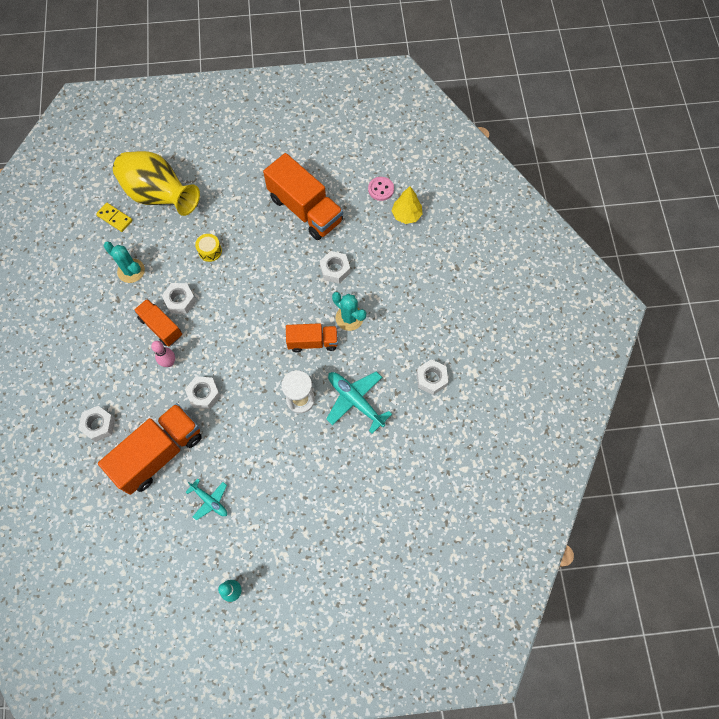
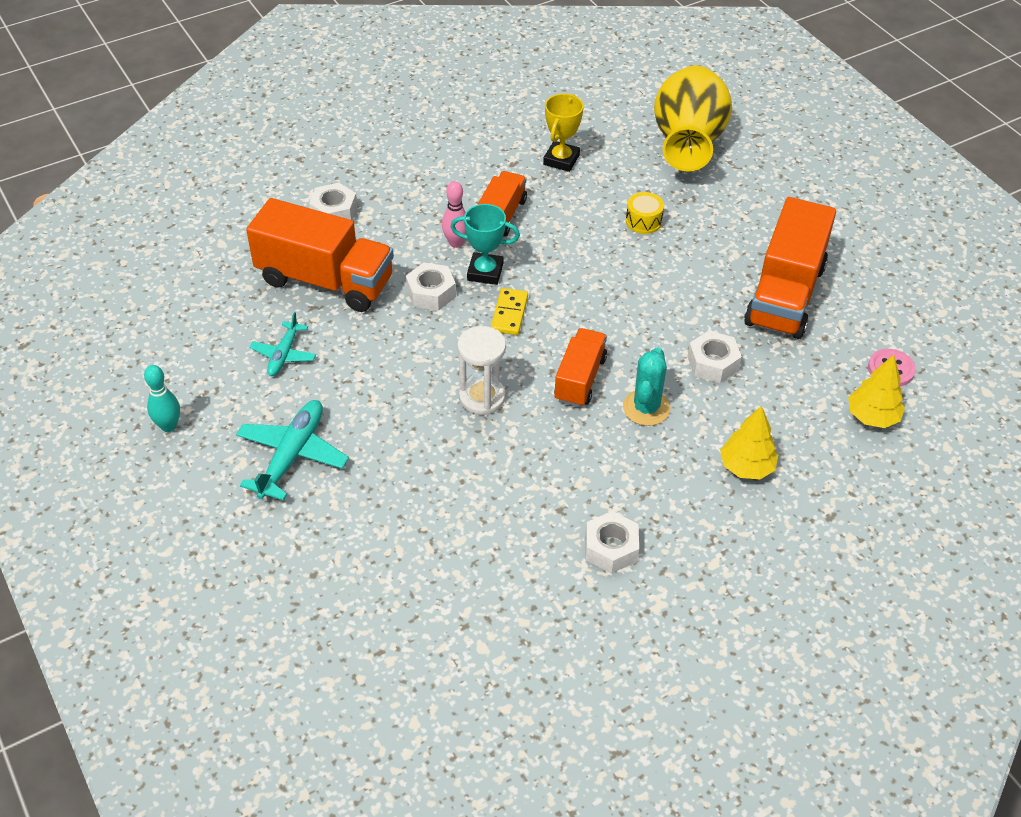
camera: 65 degrees right, 20 degrees down
yellow domino [96,203,133,232] -> yellow domino moved to [491,288,528,335]
turquoise cactus [103,242,145,283] -> yellow trophy [543,94,584,172]
white nut [162,283,196,314] -> none
orange truck [286,323,338,352] -> orange truck turned 135 degrees counterclockwise [554,328,607,407]
turquoise plane [327,372,392,434] -> turquoise plane moved to [236,400,349,501]
none -> turquoise trophy [451,204,520,285]
none -> yellow tree [720,406,778,479]

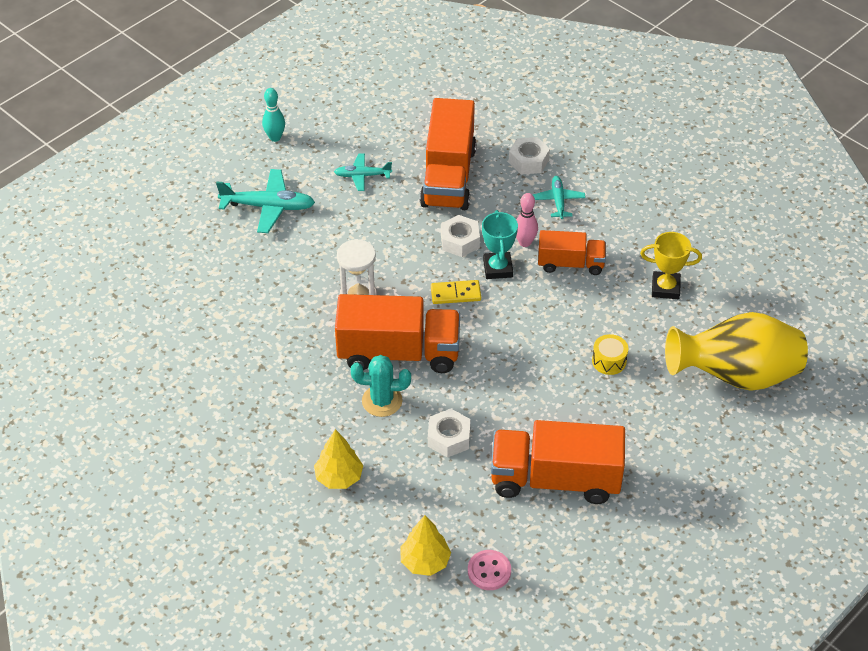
camera: 75 degrees right, 0 degrees up
orange truck [554,328,607,407] -> orange truck [335,294,460,373], size x1.73
white nut [585,511,639,573] -> none
none -> turquoise plane [533,176,586,219]

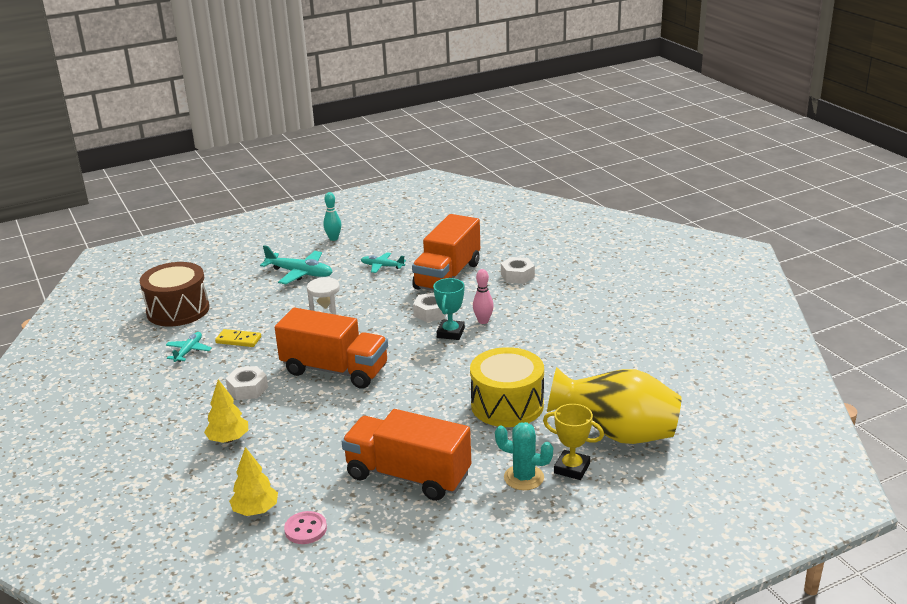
camera: 20 degrees right, 20 degrees down
turquoise cactus [351,355,411,417] -> turquoise cactus moved to [495,422,553,490]
white nut [428,409,471,458] -> white nut moved to [225,366,268,400]
yellow domino [431,280,481,304] -> yellow domino moved to [215,329,261,347]
turquoise plane [533,176,586,219] -> turquoise plane moved to [166,332,212,362]
orange truck [538,230,606,275] -> none
yellow drum [592,334,628,375] -> yellow drum [470,347,544,427], size x2.30
yellow trophy [640,232,702,299] -> yellow trophy moved to [543,404,604,480]
none -> brown drum [140,262,209,326]

